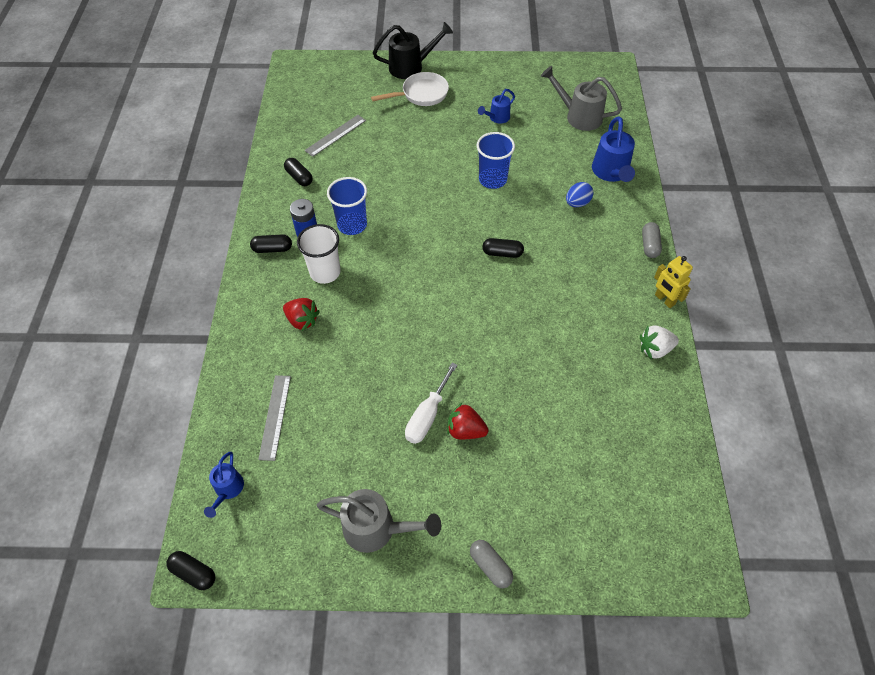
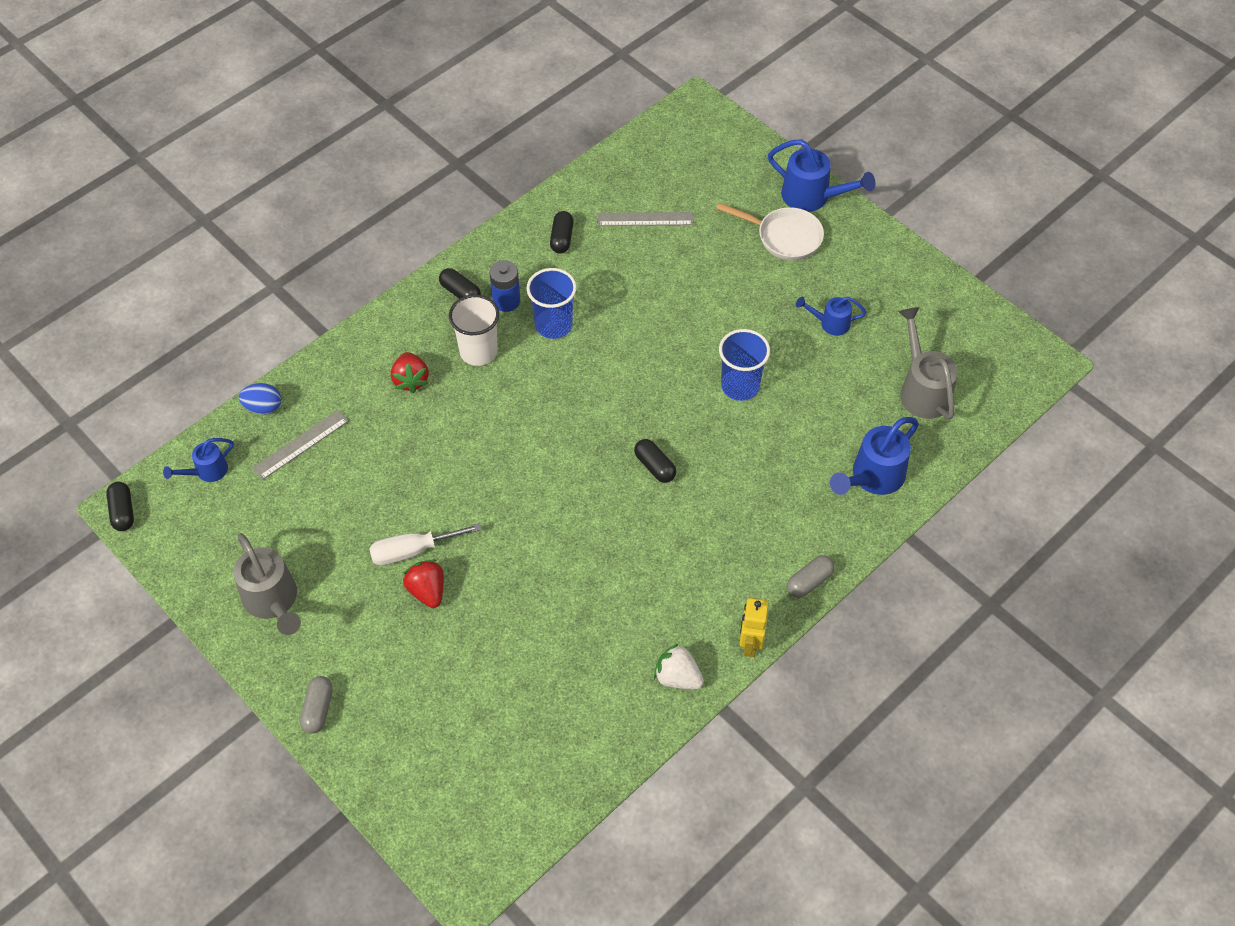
camera: 45 degrees right, 0 degrees up
black watering can [373,22,453,79] -> blue watering can [768,139,875,212]
blue egg [566,182,594,207] -> blue egg moved to [239,383,281,415]

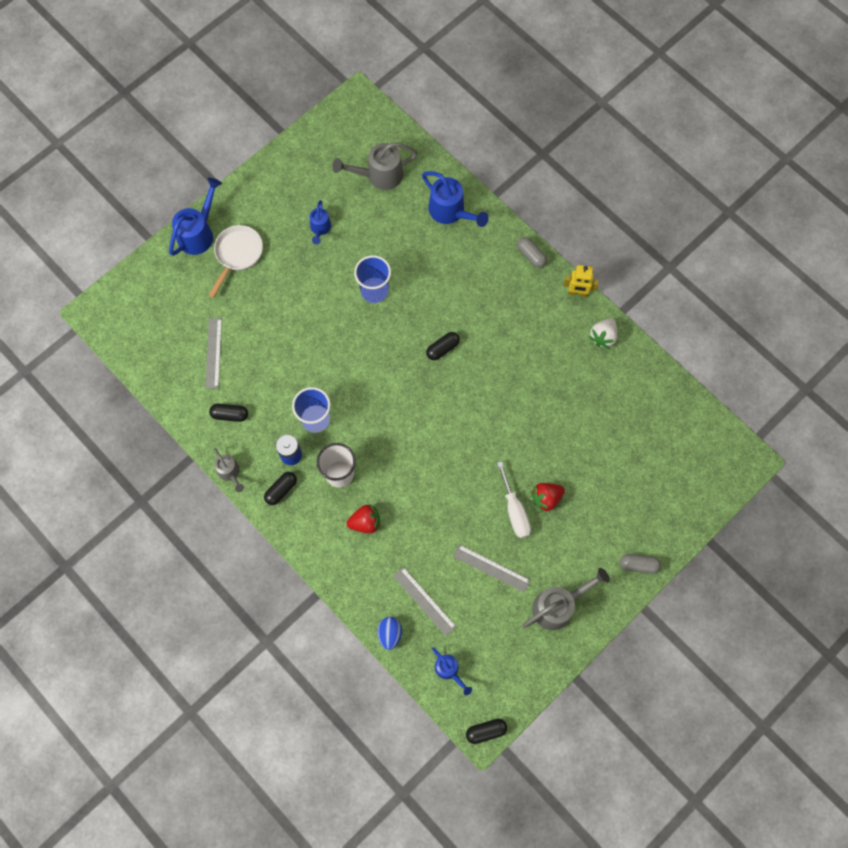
camera: 90 degrees left, 15 degrees up
none -> grey watering can [214,448,244,492]
none -> grey ruler [453,544,530,593]

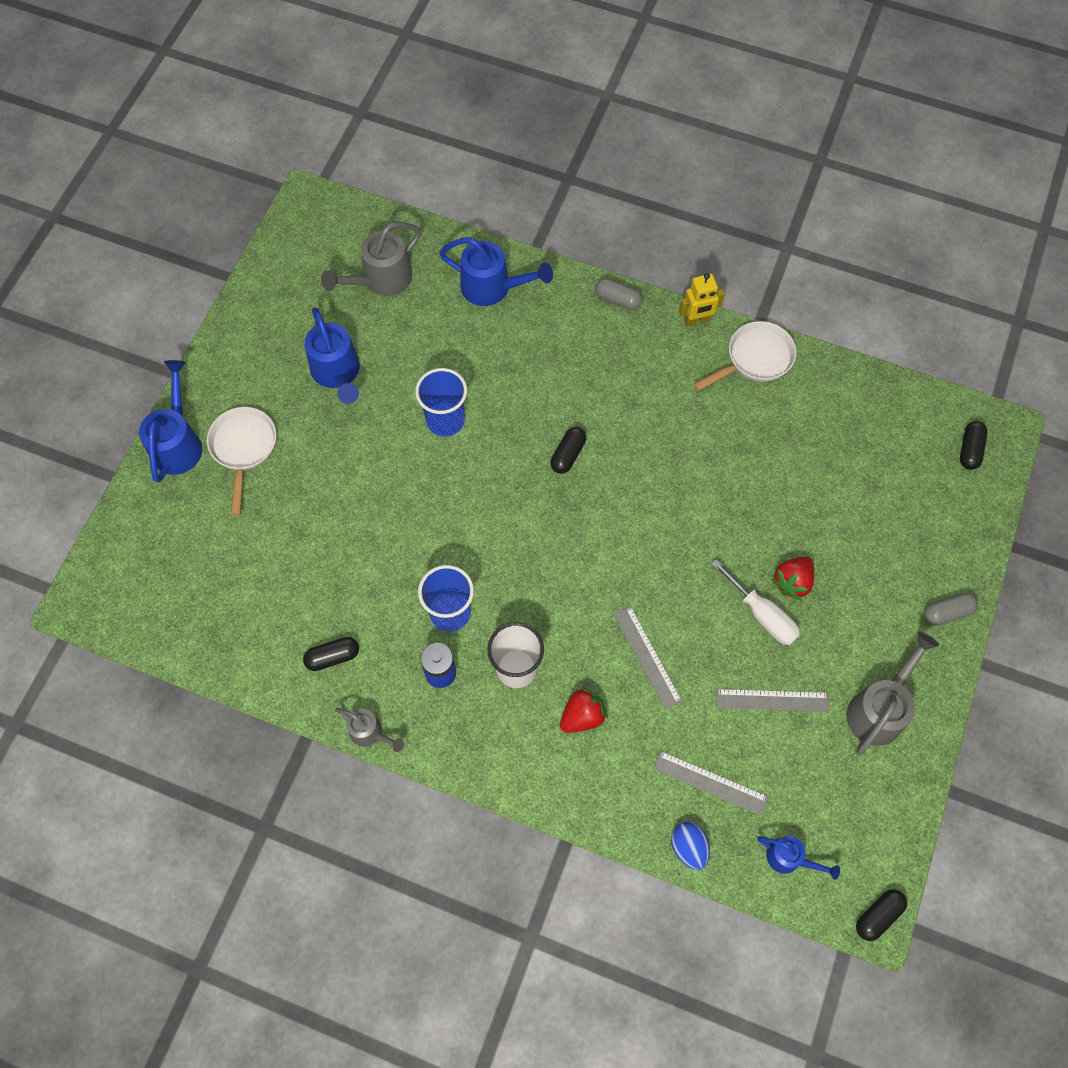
camera: 25 degrees left, 5 degrees down
grey ruler [205,318,222,388] -> grey ruler moved to [614,606,682,710]
black capsule [264,472,297,505] -> black capsule moved to [960,421,988,470]
blue watering can [310,200,331,244] -> blue watering can [305,307,360,404], size x1.71
white strawberry [589,318,618,349] -> white pan [693,321,796,391]

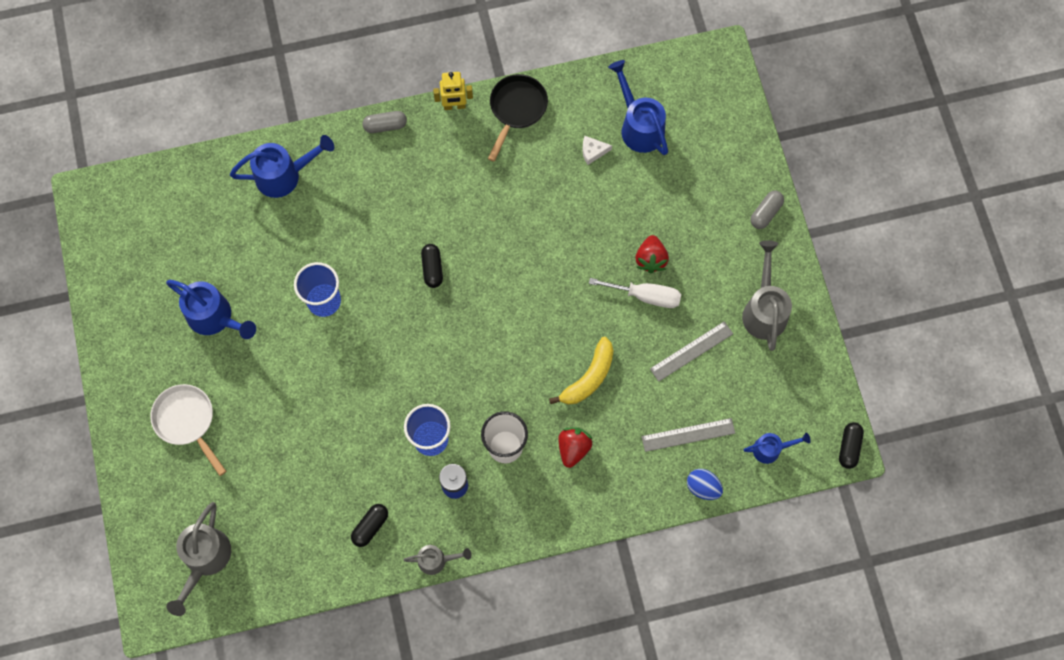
camera: 35 degrees left, 5 degrees up
blue watering can [139,360,202,483] -> blue watering can moved to [608,60,668,155]
grey watering can [321,222,421,296] -> grey watering can moved to [166,502,231,616]
grey ruler [614,606,682,710] -> yellow banana [549,337,613,405]
yellow robot [679,273,725,327] -> yellow robot turned 45 degrees clockwise [433,72,473,110]
white pan [693,321,796,391] -> black pan [488,74,548,161]
black capsule [960,421,988,470] -> none
none -> white cheese [582,136,612,165]

